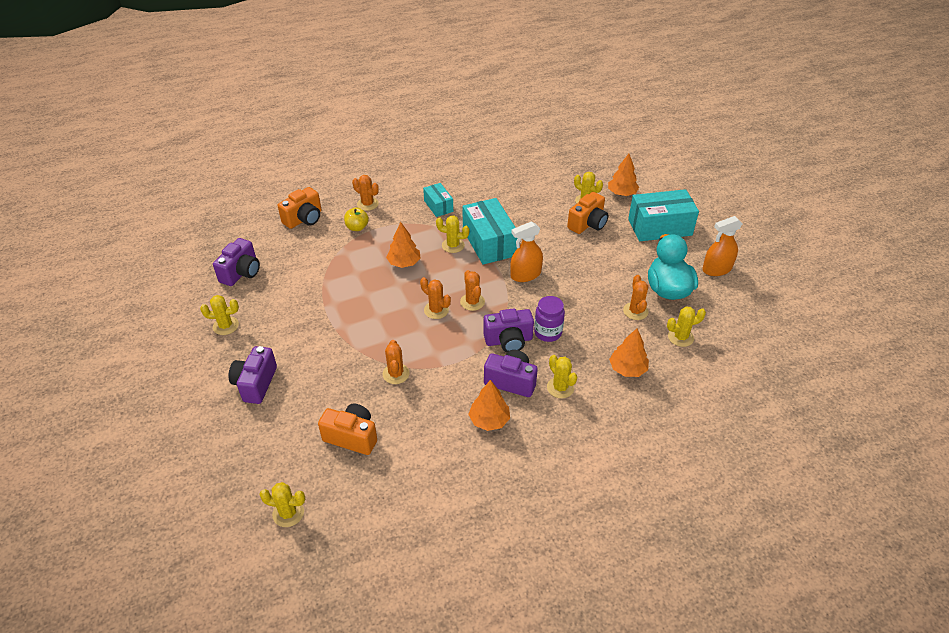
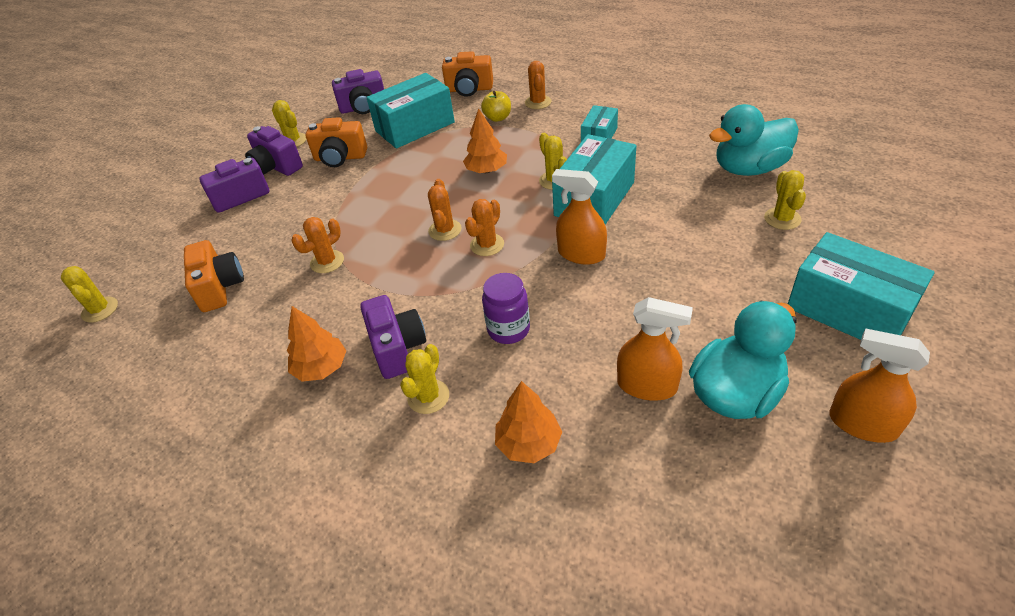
camera: 55 degrees right, 0 degrees up
purple camera [483,308,534,352] -> purple camera moved to [245,126,303,176]
orange camera [567,192,608,234] -> orange camera moved to [306,117,367,167]
orange tree [608,154,639,196] -> none
orange cactus [623,275,649,320] -> orange spray bottle [617,297,693,401]
yellow cactus [667,306,706,347] -> none
none -> turquoise box [366,73,455,148]
none -> turquoise duck [709,104,799,176]

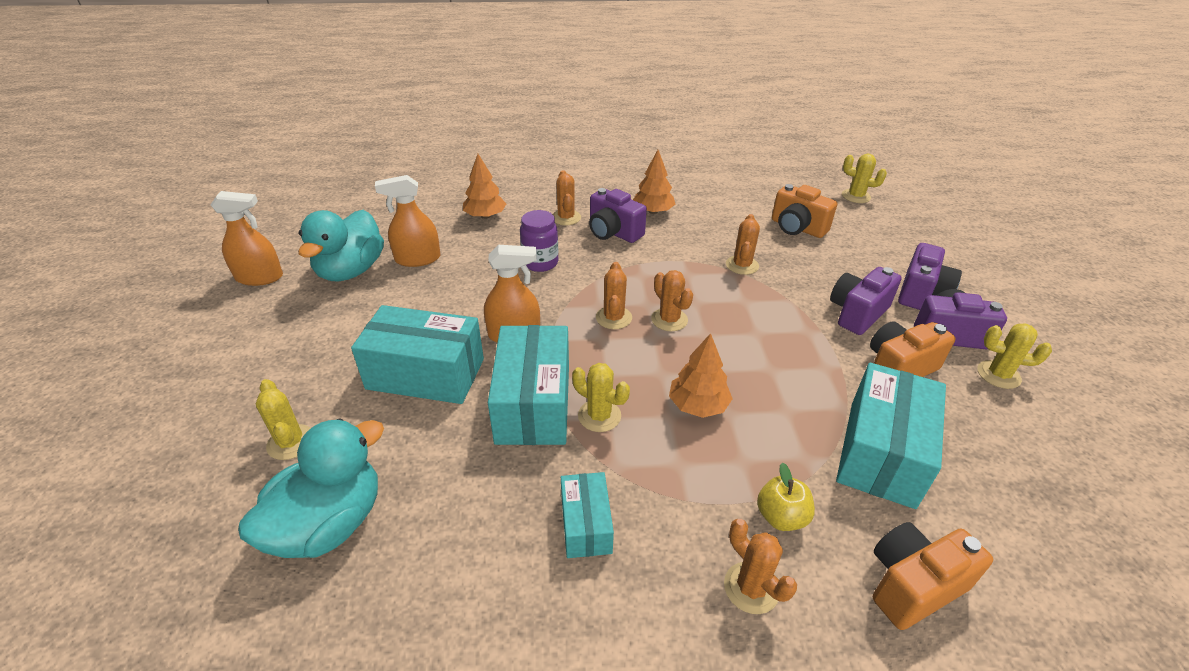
camera: 145 degrees right, 5 degrees down
purple camera [332,69,384,114] -> purple camera moved to [830,267,901,335]
yellow cactus [400,344,449,414] -> orange cactus [553,170,581,225]
turquoise box [788,232,935,340] -> turquoise box moved to [351,305,484,404]

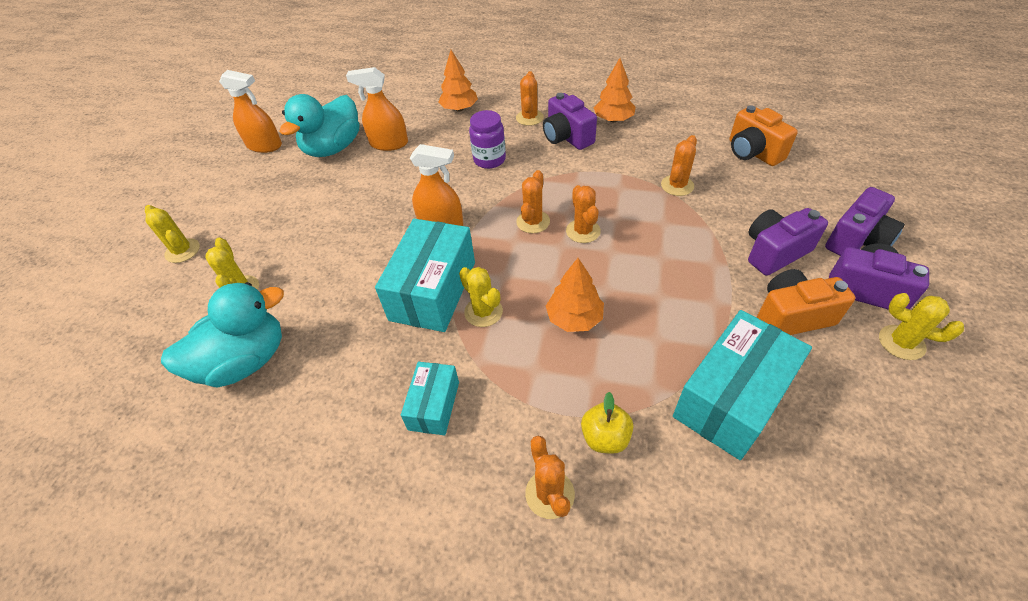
camera: 20 degrees right, 10 degrees up
turquoise box [351,305,484,404] -> none
yellow cactus [842,154,887,203] -> yellow cactus moved to [145,205,200,263]
orange camera [873,522,993,630] -> none

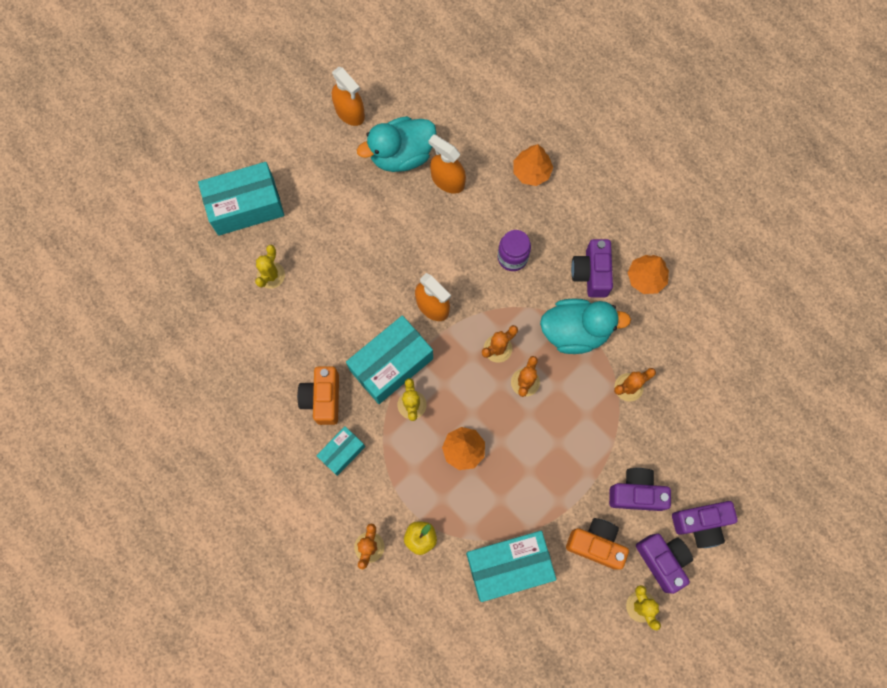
camera: 30 degrees right, 25 degrees up
yellow cactus [145,205,200,263] -> turquoise box [198,162,284,236]
turquoise duck [161,282,284,388] -> turquoise duck moved to [540,298,631,354]
orange cactus [516,71,544,126] -> none
orange camera [729,105,798,166] -> orange camera moved to [297,366,339,425]

